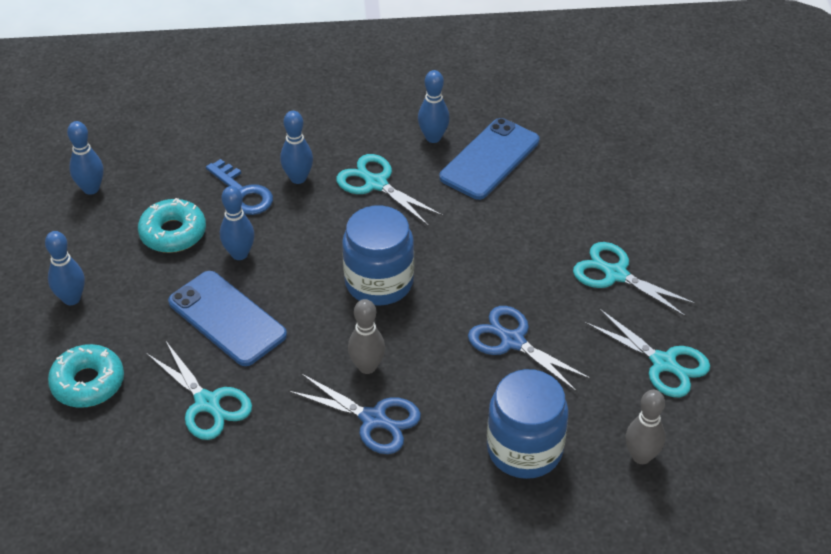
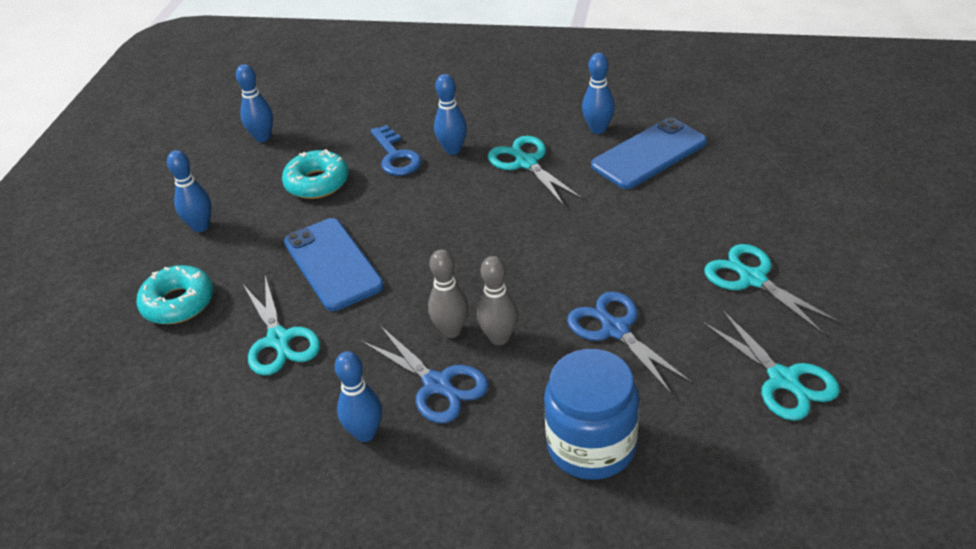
camera: 20 degrees right, 5 degrees down
blue bowling pin [220,186,255,260] -> blue bowling pin moved to [335,351,382,442]
blue jar [342,206,414,306] -> none
grey bowling pin [626,390,666,464] -> grey bowling pin moved to [477,256,518,345]

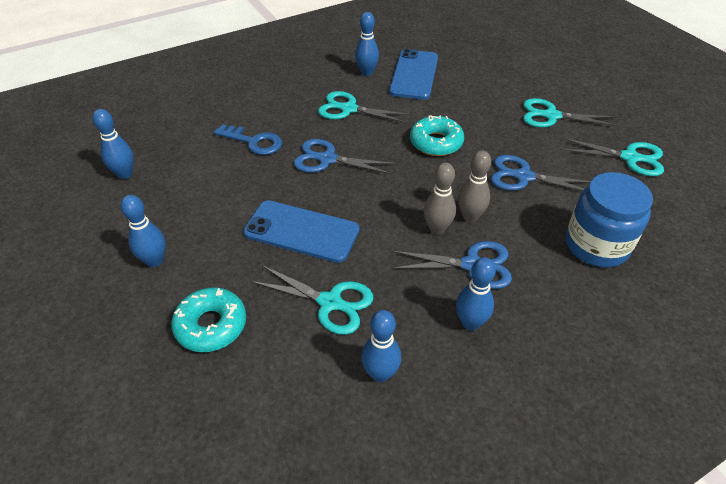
camera: 45 degrees left, 5 degrees up
turquoise donut [282,149,349,199] -> turquoise donut moved to [410,115,464,156]
blue bowling pin [434,74,467,155] -> blue bowling pin moved to [361,310,401,382]
none -> blue scissors [294,139,396,175]

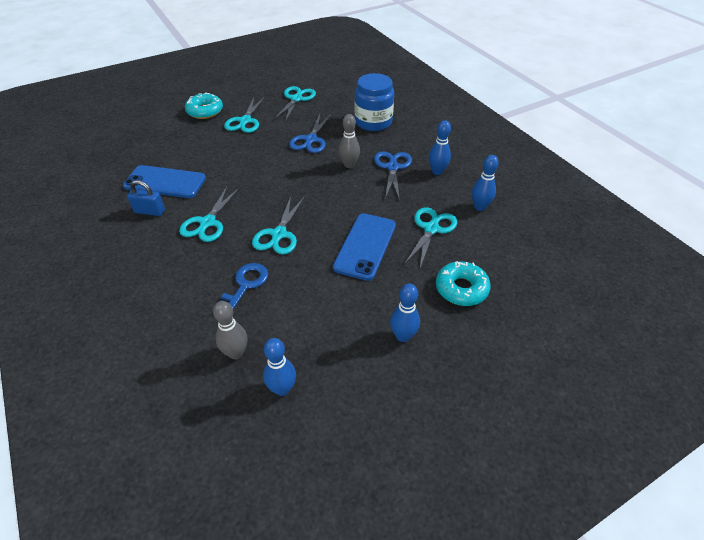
camera: 90 degrees left, 0 degrees up
blue scissors [294,139,396,175] -> turquoise scissors [252,196,305,255]
blue bowling pin [355,12,379,76] -> blue padlock [127,180,165,216]
turquoise donut [410,115,464,156] -> turquoise donut moved to [185,93,223,119]
grey bowling pin [424,163,456,235] -> grey bowling pin moved to [213,301,247,359]

